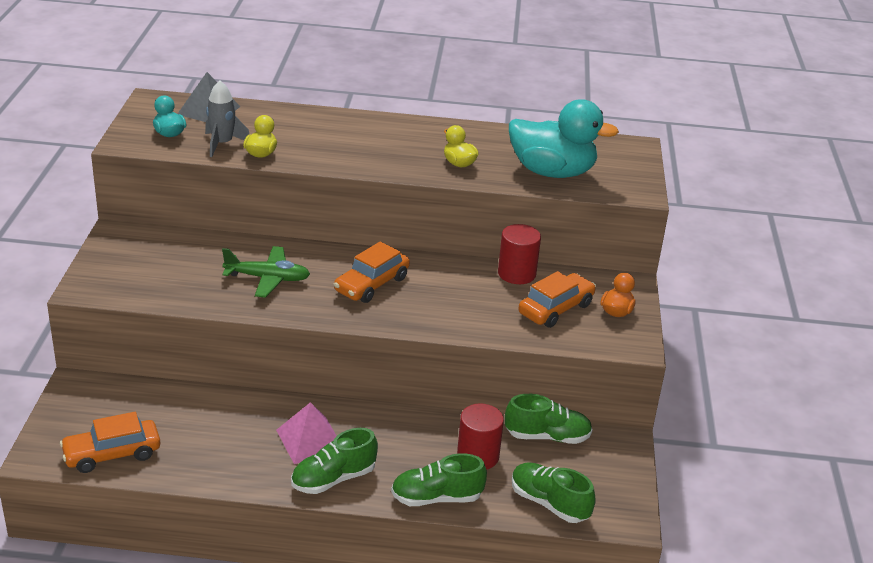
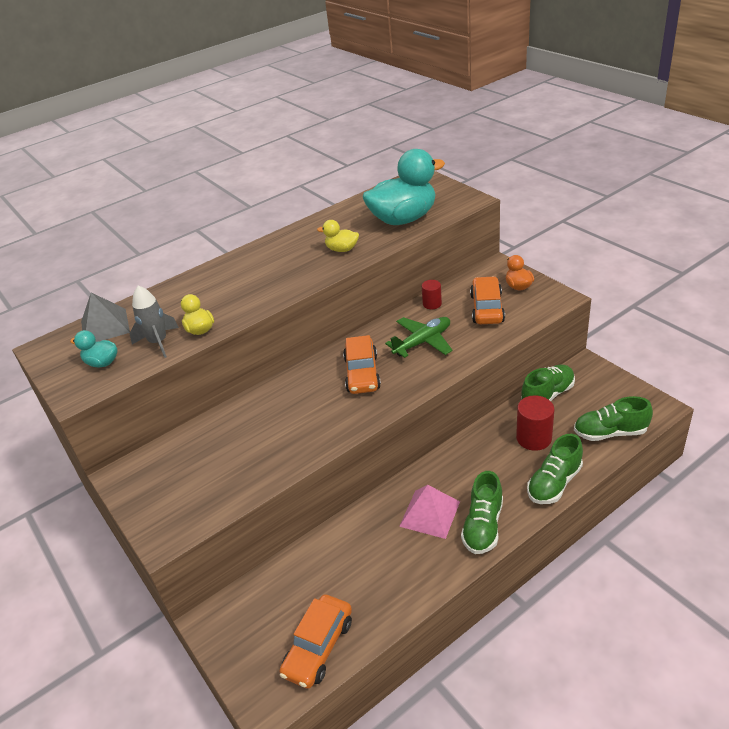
camera: 35 degrees left, 5 degrees up
green plane [222,246,310,298] -> green plane moved to [385,317,453,358]
red cylinder [498,224,541,284] -> red cylinder [422,280,442,309], size x0.60

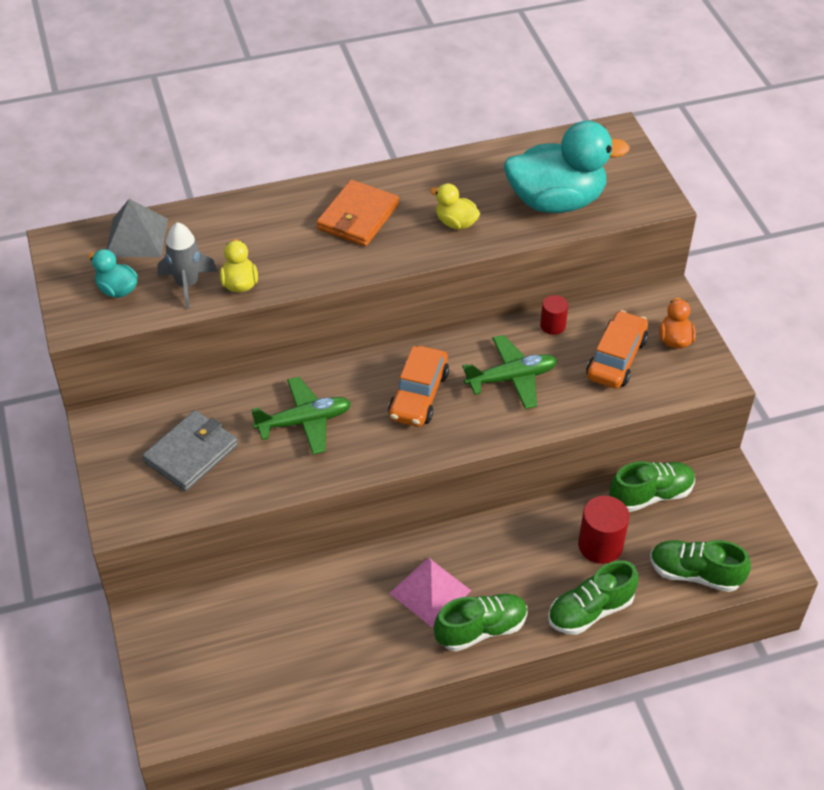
camera: 15 degrees right, 10 degrees up
orange car [279,594,352,689] -> none
green shoe [461,471,503,554] -> green shoe turned 150 degrees counterclockwise [434,594,528,651]
none -> grey wallet [142,410,238,491]
none -> green plane [251,377,351,455]
none -> orange wallet [316,180,399,246]

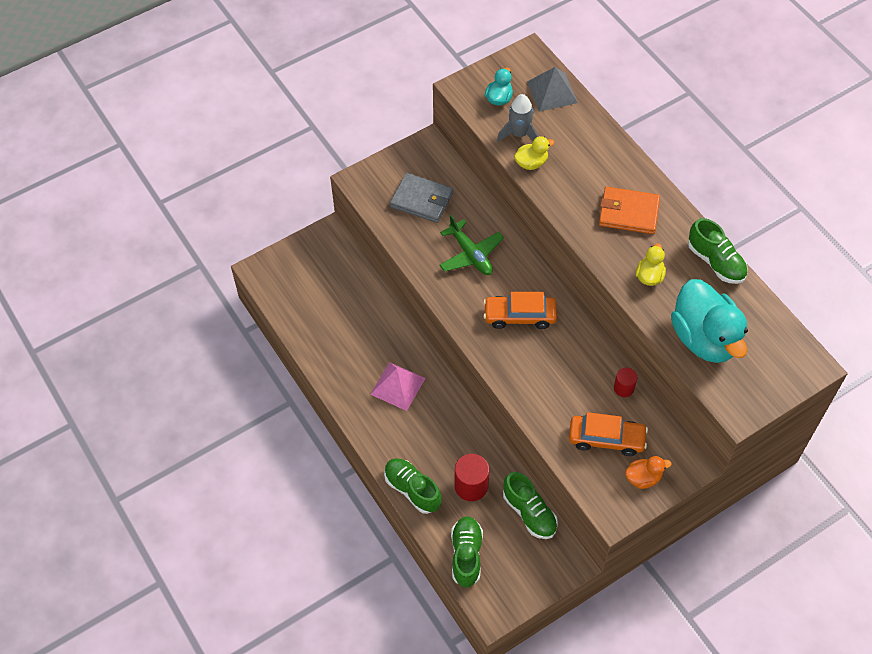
camera: 75 degrees right, 10 degrees up
green shoe [434,594,528,651] -> green shoe moved to [688,218,748,284]
green plane [462,335,557,409] -> none

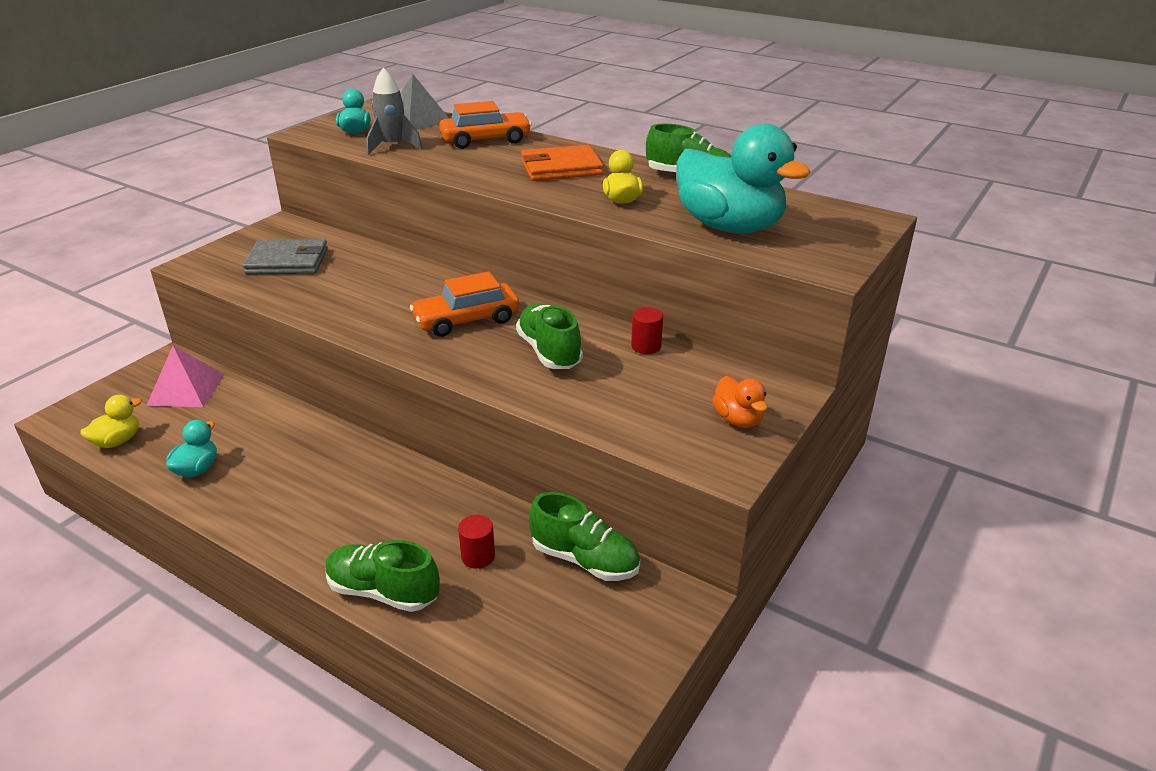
camera: 25 degrees left, 25 degrees down
pink pyramid [370,362,426,411] -> pink pyramid moved to [146,346,225,407]
green plane [439,215,504,275] -> none
green shoe [451,516,483,588] -> green shoe moved to [516,303,583,369]
red cylinder [454,454,489,501] -> red cylinder [458,515,495,569], size x0.60
yellow duck [514,136,554,170] -> yellow duck moved to [80,395,142,448]
orange car [569,412,648,456] -> orange car moved to [439,101,532,149]
orange duck [625,456,672,489] -> orange duck turned 105 degrees clockwise [712,376,768,428]
none -> turquoise duck [166,420,217,477]

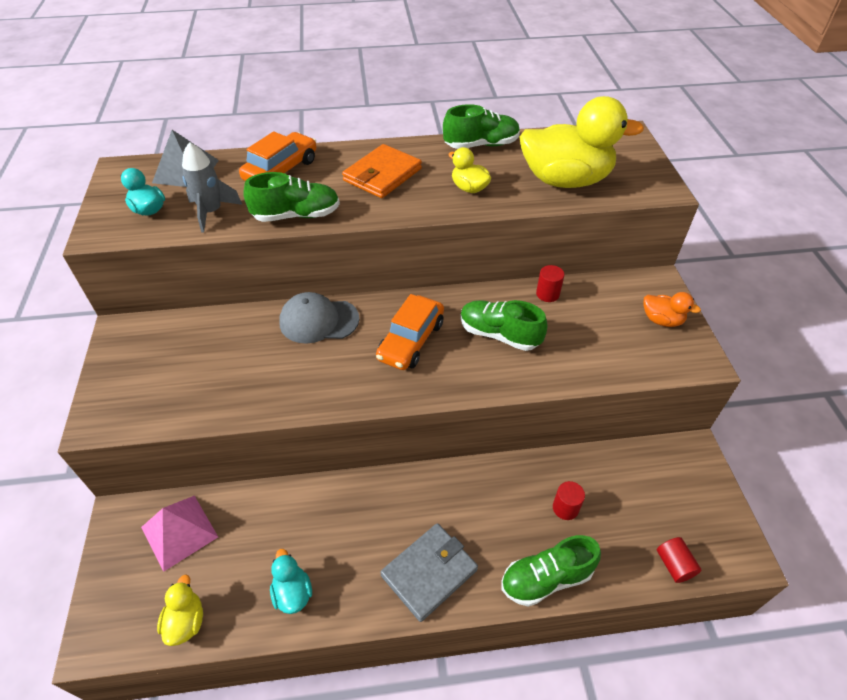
camera: 40 degrees left, 15 degrees up
grey wallet [243,239,328,275] -> grey wallet moved to [380,523,478,622]
green shoe [529,492,640,581] -> green shoe moved to [243,172,340,222]
turquoise duck [676,124,811,233] -> yellow duck [519,96,644,188]
none -> grey cap [279,292,359,344]
none -> red cylinder [657,537,701,583]

